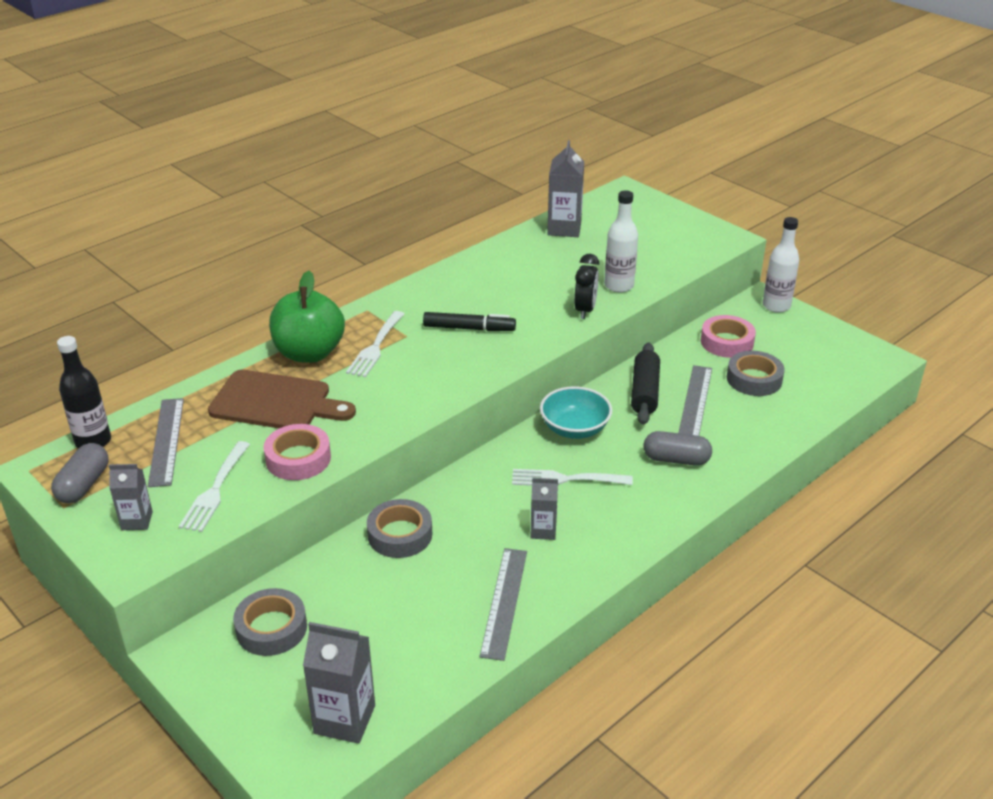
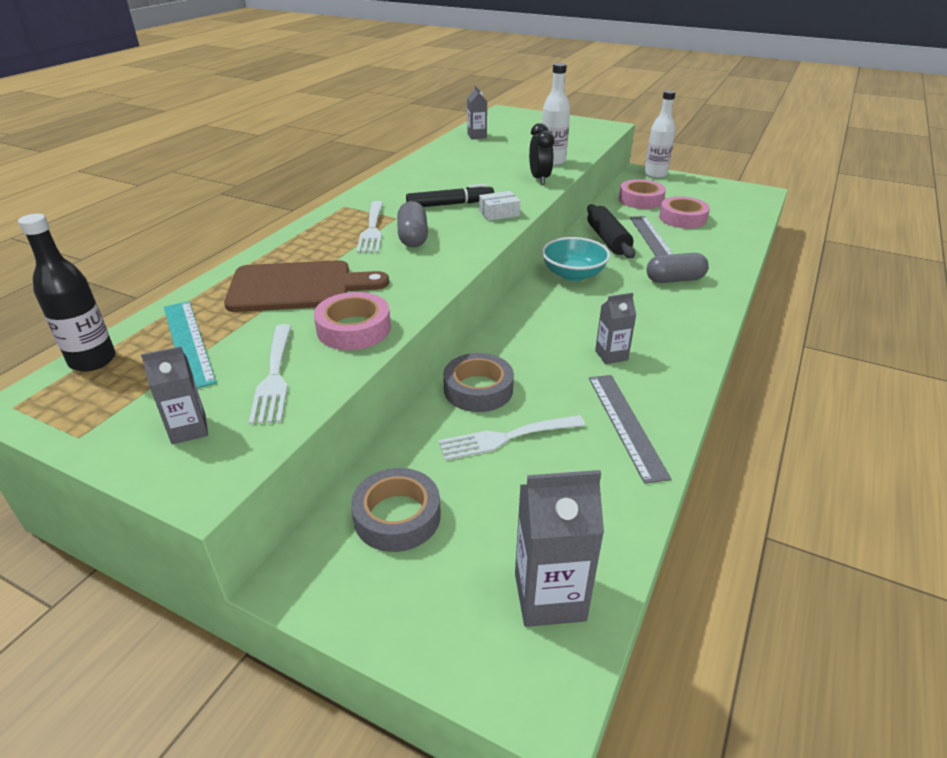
camera: 20 degrees left, 0 degrees up
grey capsule [51,443,108,504] -> grey capsule moved to [397,201,428,247]
grey ruler [148,398,184,487] -> turquoise ruler [164,301,217,389]
green apple [269,271,345,363] -> none
white fork [512,469,633,486] -> white fork moved to [438,415,585,461]
grey carton [547,140,584,237] -> grey carton [467,86,487,139], size x0.60
grey tape [727,351,785,396] -> pink tape [659,196,710,229]
none -> white box [479,191,520,221]

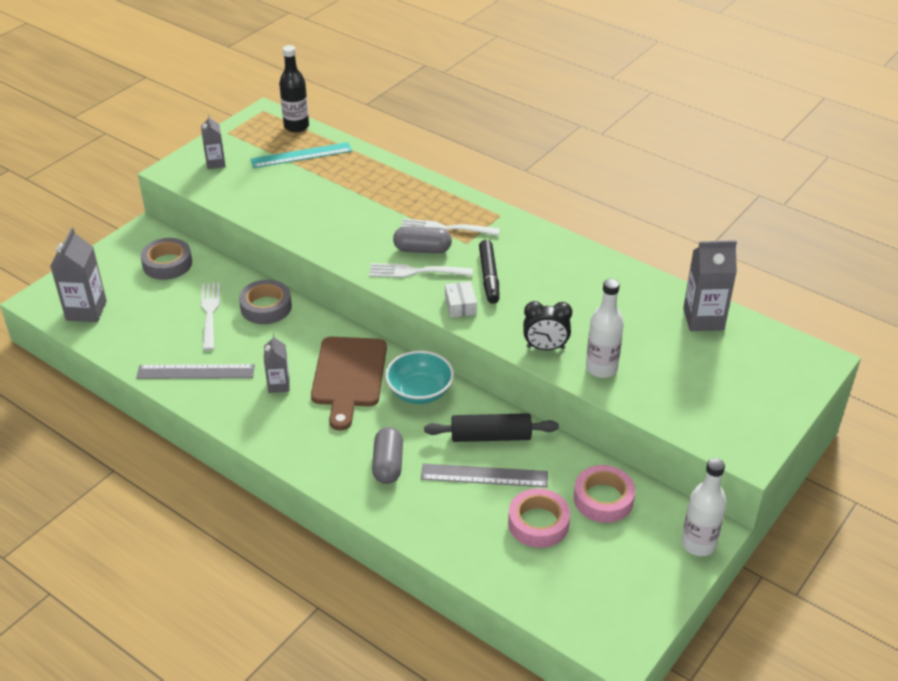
camera: 100 degrees right, 5 degrees up
brown cutting board [224,260,389,312] -> brown cutting board moved to [311,337,387,431]
white fork [249,324,292,425] -> white fork moved to [369,263,473,278]
pink tape [314,292,391,350] -> none
grey carton [467,86,487,139] -> grey carton [683,240,737,331], size x1.66

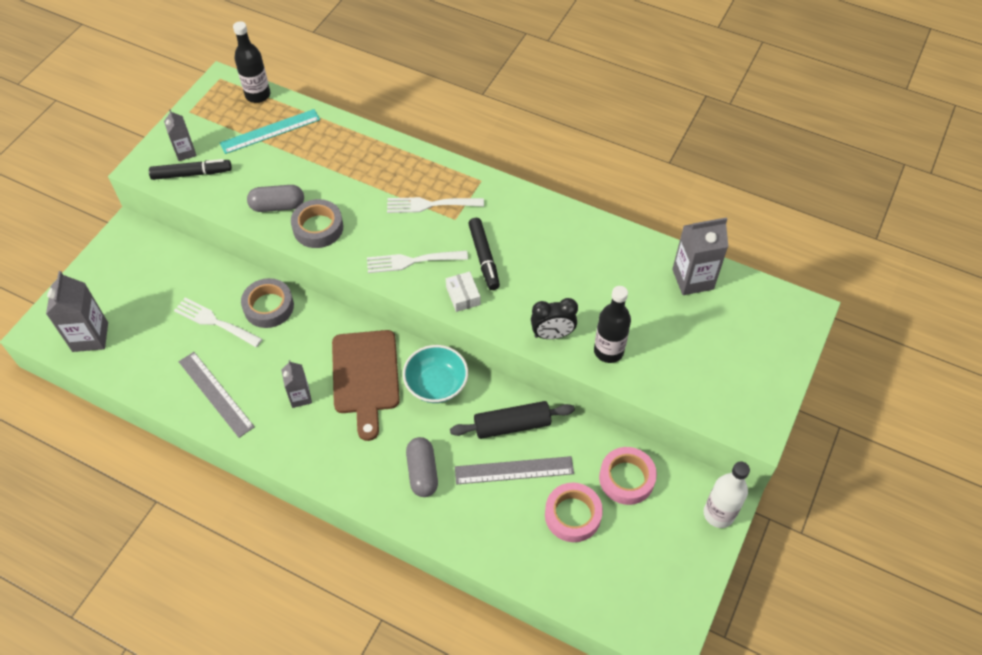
camera: 10 degrees left, 15 degrees up
grey ruler [136,364,255,379] -> grey ruler turned 60 degrees clockwise [179,352,255,438]
grey tape [140,238,192,280] -> grey tape moved to [291,199,343,248]
white fork [201,283,220,351] -> white fork turned 45 degrees counterclockwise [174,298,262,347]
grey capsule [393,226,452,254] -> grey capsule moved to [247,185,304,212]
white bottle [586,279,624,378] -> black bottle [594,286,631,363]
none -> black marker [149,159,232,180]

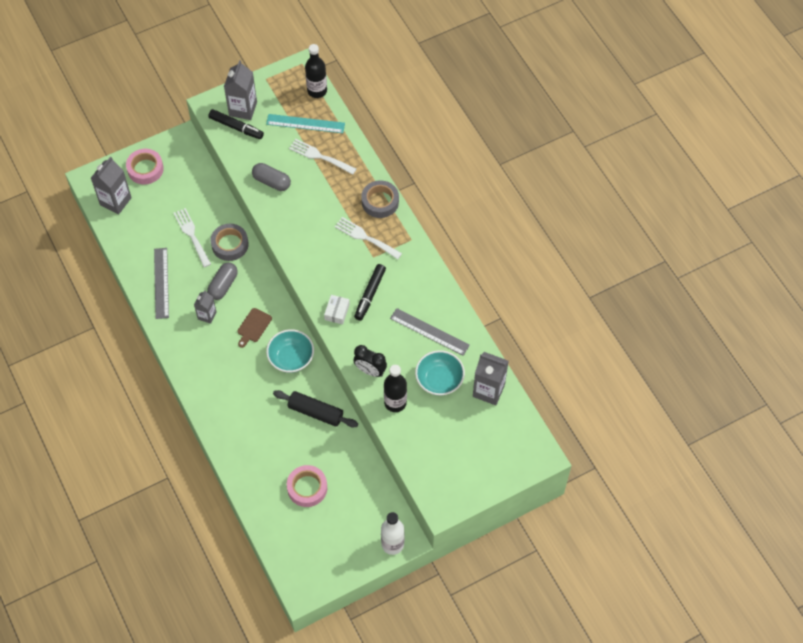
camera: 35 degrees right, 5 degrees up
grey carton [164,109,197,161] -> grey carton [224,60,257,120], size x1.66
grey tape [291,199,343,248] -> grey tape moved to [361,180,399,218]
brown cutting board [332,330,400,441] -> brown cutting board [237,308,272,348], size x0.50
white fork [367,251,468,273] -> white fork moved to [289,139,356,175]
grey capsule [406,437,438,497] -> grey capsule moved to [207,262,238,300]
grey ruler [455,456,574,485] -> grey ruler moved to [390,308,470,356]
pink tape [599,447,657,505] -> pink tape moved to [126,149,164,185]
none -> turquoise bowl [415,350,465,396]

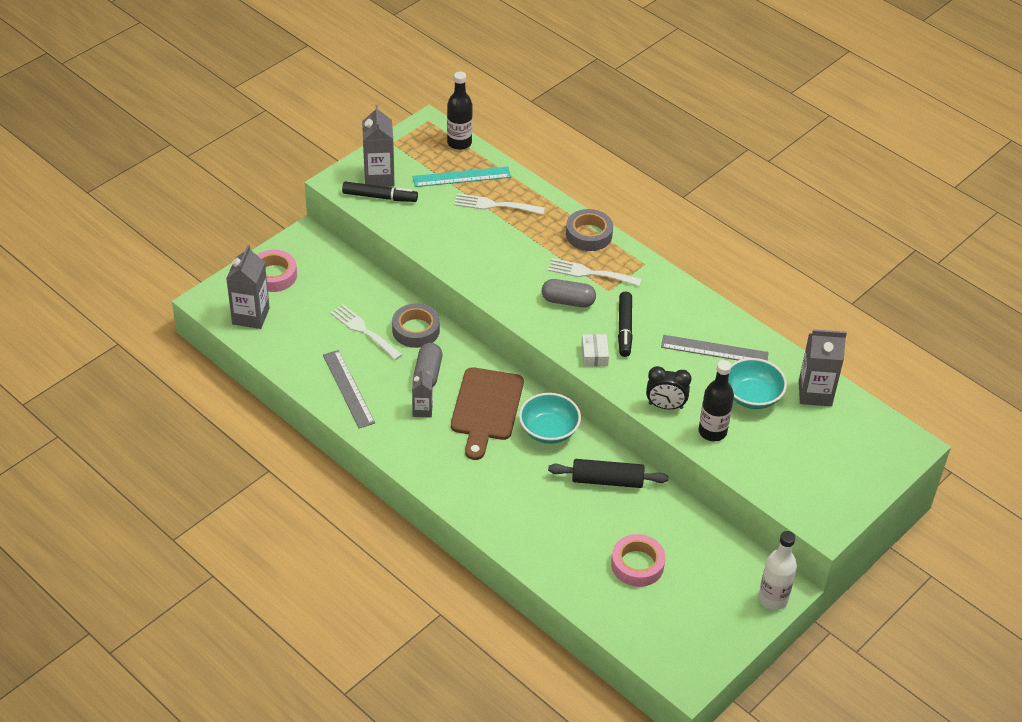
camera: 20 degrees left, 15 degrees down
brown cutting board [237,308,272,348] -> brown cutting board [451,367,524,460], size x2.00
grey capsule [252,163,291,191] -> grey capsule moved to [542,279,596,307]

